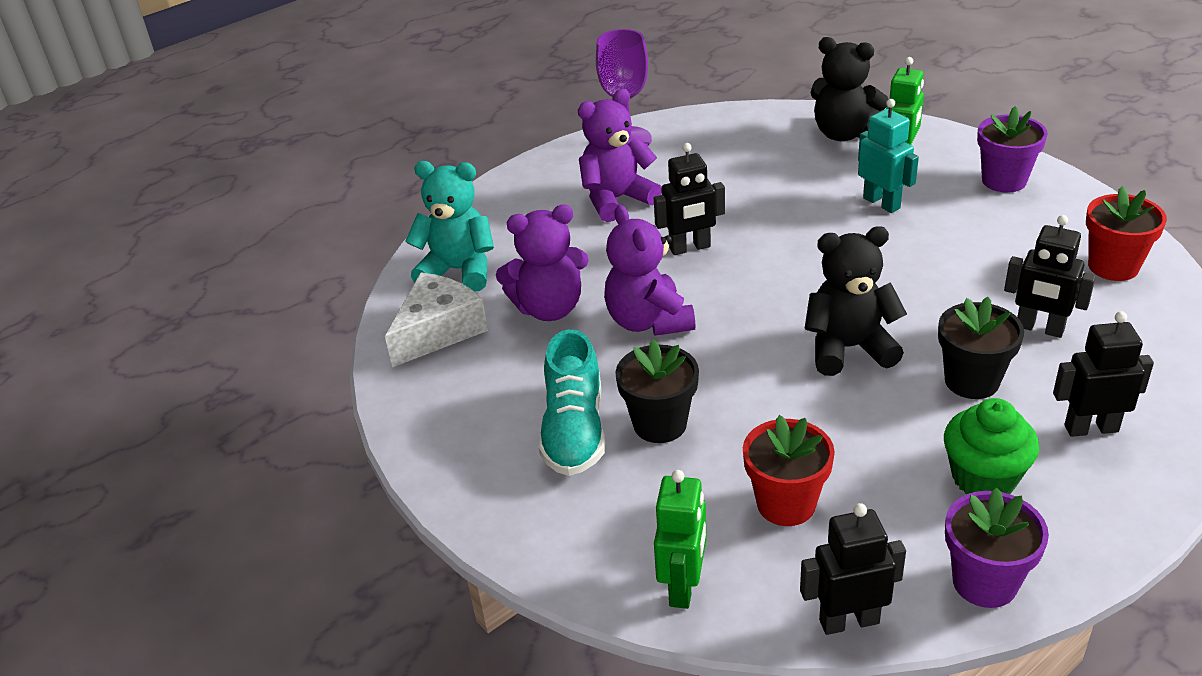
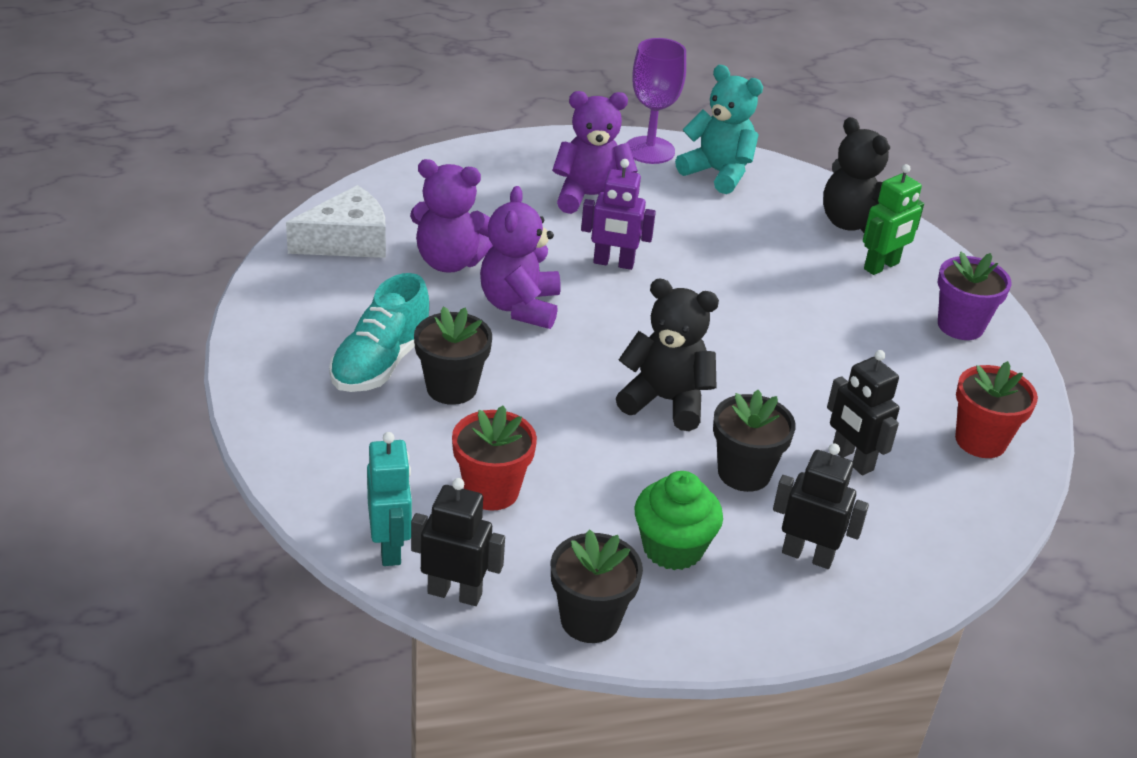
camera: 20 degrees right, 0 degrees up
turquoise teddy bear [405,161,494,292] -> turquoise teddy bear moved to [675,65,763,194]
black robot [654,143,725,255] -> purple robot [581,159,656,270]
green robot [654,470,707,609] -> none
turquoise robot [858,99,919,213] -> turquoise robot moved to [367,432,412,566]
purple flower pot [945,488,1049,608] -> black flower pot [551,529,643,643]

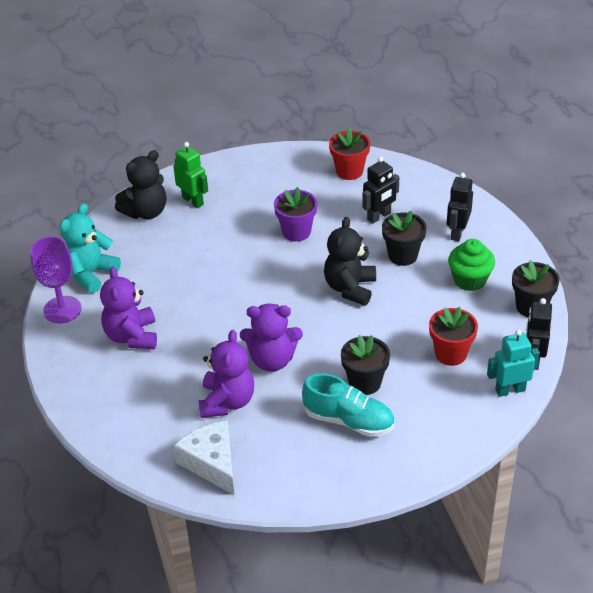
camera: 90 degrees left, 5 degrees up
purple robot [581,159,656,270] -> none
purple flower pot [938,252,1012,340] -> purple flower pot moved to [274,187,317,242]

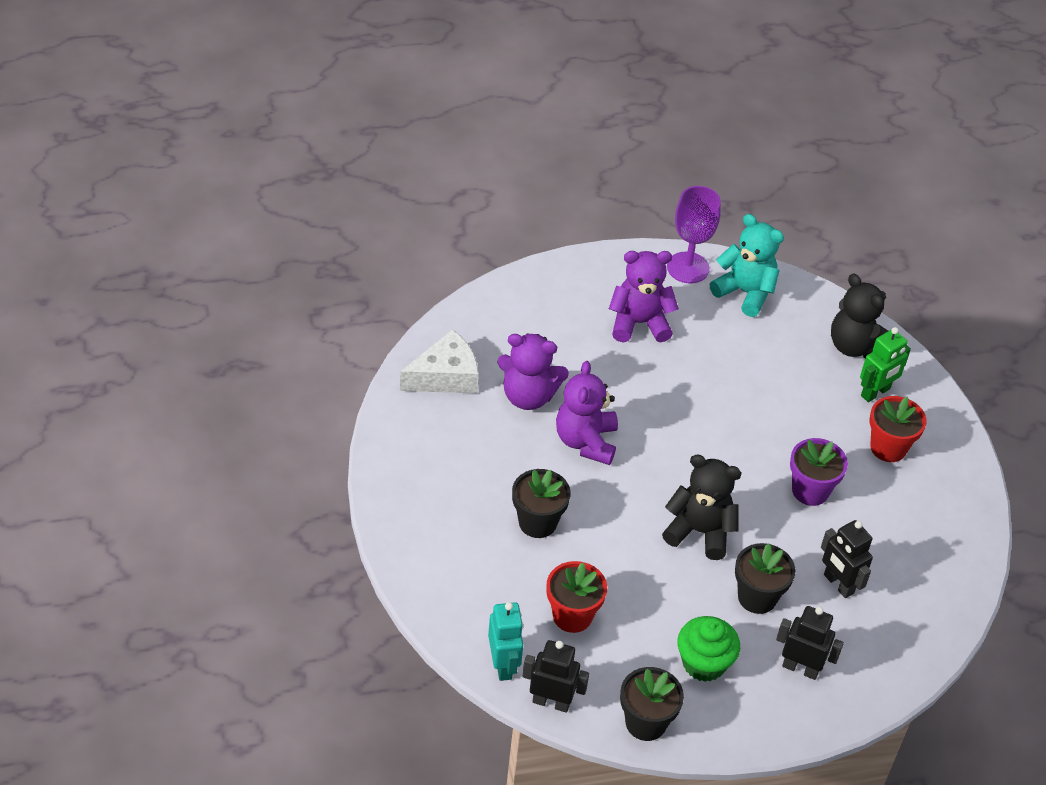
camera: 90 degrees right, 5 degrees up
turquoise shoe [302,373,394,437] -> none
red flower pot [329,127,370,180] -> red flower pot moved to [870,396,927,462]

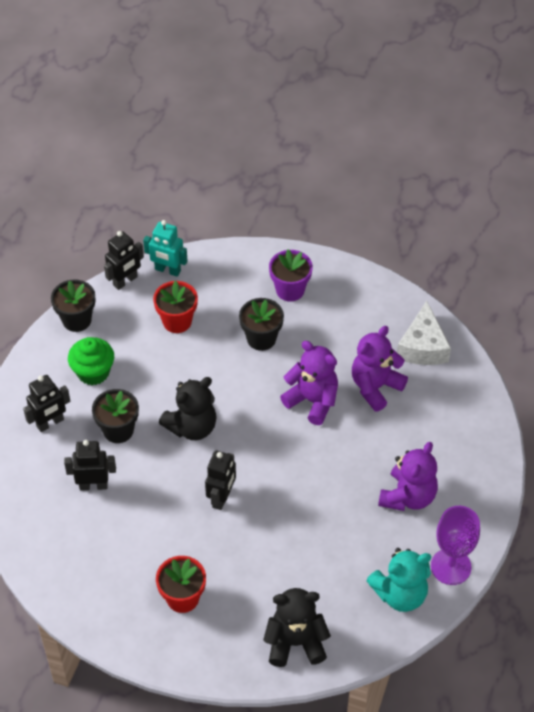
camera: 125 degrees right, 5 degrees up
purple flower pot [790,438,848,506] -> purple flower pot moved to [269,249,313,302]
green robot [860,327,911,402] -> none
none -> black robot [205,451,236,510]

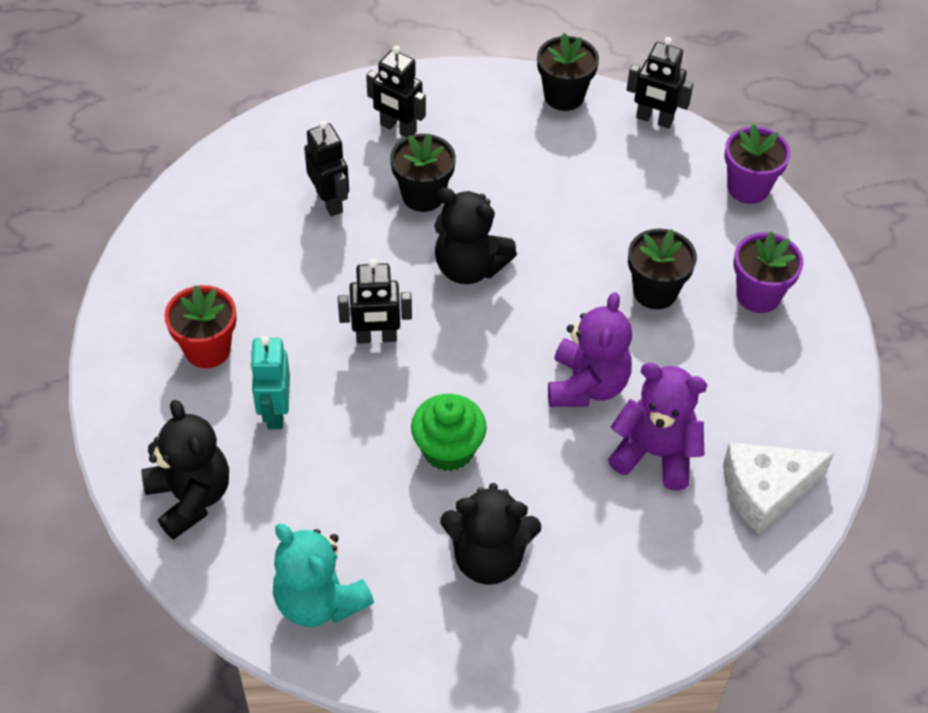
camera: 65 degrees right, 0 degrees up
green cupcake [68,337,114,385] -> green cupcake moved to [411,394,487,471]
turquoise robot [143,220,188,277] -> turquoise robot moved to [250,336,290,429]
red flower pot [153,281,198,333] -> none
purple teddy bear [378,442,438,511] -> black teddy bear [440,483,541,585]
purple goblet [431,506,480,585] -> none
none -> purple flower pot [724,124,791,204]

